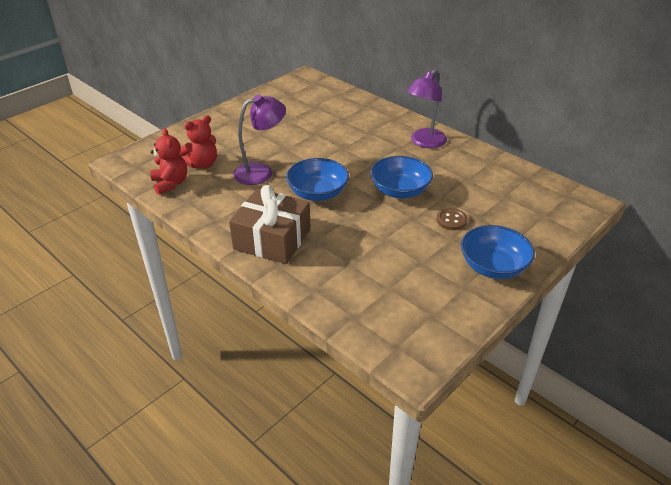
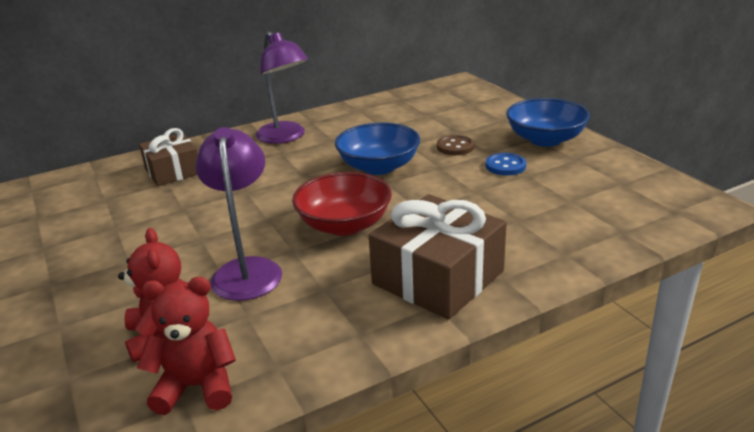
camera: 70 degrees left, 10 degrees down
blue bowl [286,158,349,201] -> red bowl [292,172,392,236]
none -> brown gift [139,128,198,186]
none -> blue button [486,153,526,176]

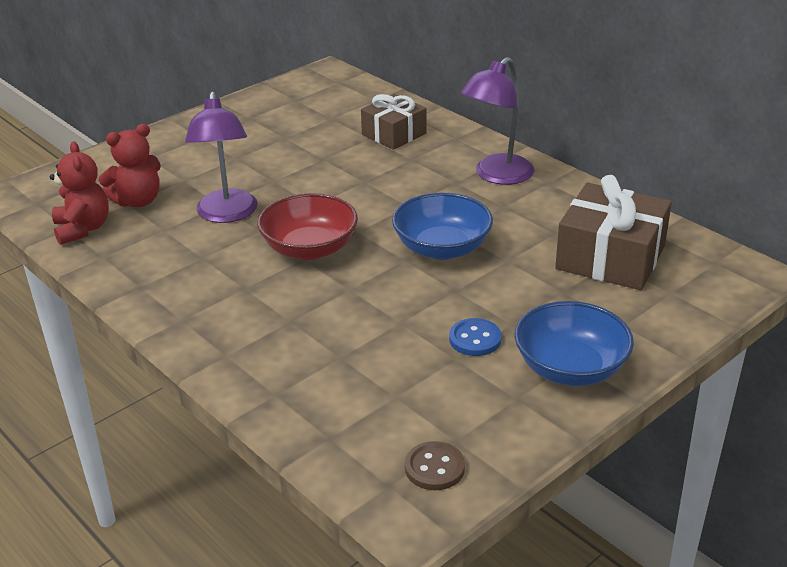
camera: 75 degrees right, 5 degrees up
purple lamp [195,127,282,301] -> purple lamp turned 105 degrees clockwise [185,91,258,223]
brown gift [369,194,507,320] -> brown gift moved to [555,175,672,290]
brown button [437,135,475,155] -> brown button moved to [405,441,465,490]

